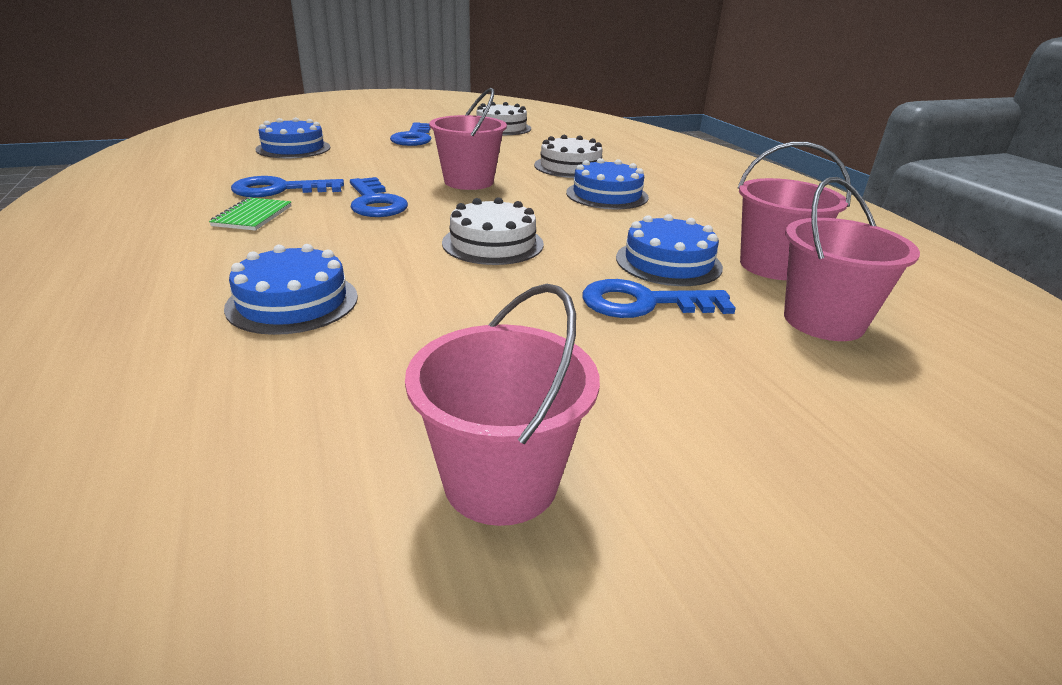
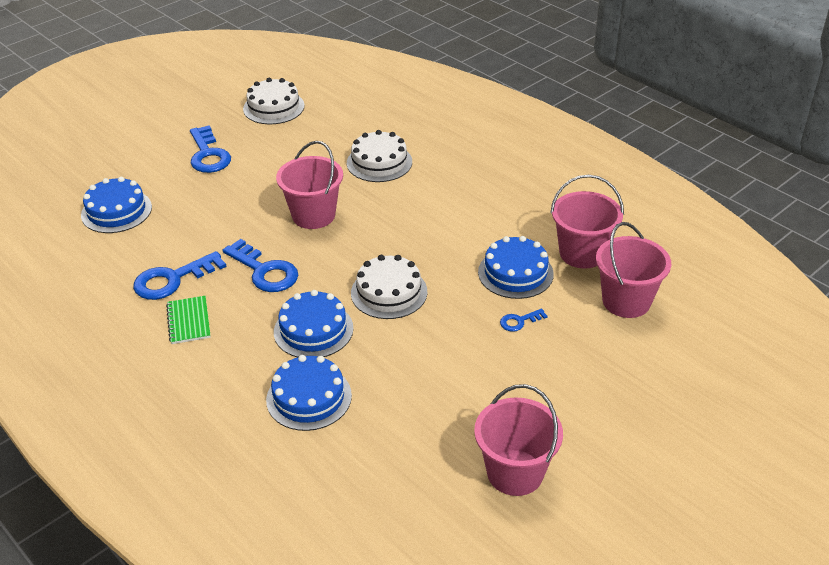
camera: 20 degrees left, 10 degrees up
blue cake [566,158,649,209] -> blue cake moved to [274,290,353,357]
blue key [583,279,736,318] -> blue key [500,308,548,332], size x0.50

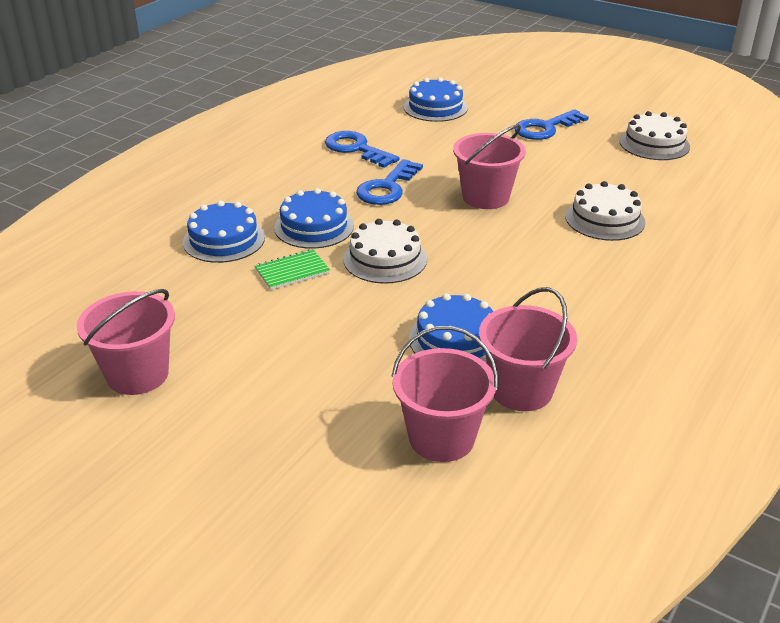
camera: 75 degrees right, 5 degrees down
green notebook [166,296,211,344] -> green notebook moved to [255,249,330,290]
blue key [500,308,548,332] -> none

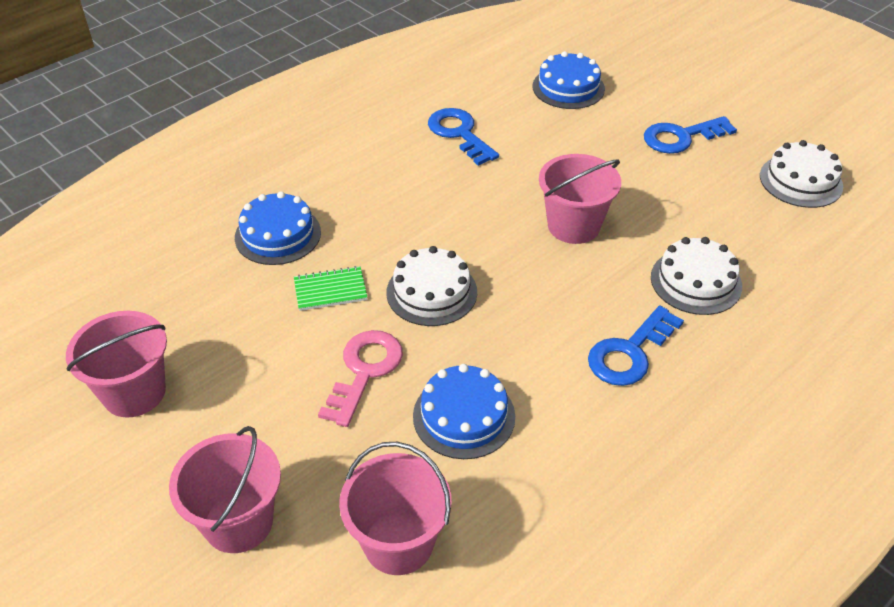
camera: 15 degrees right, 10 degrees up
blue cake [274,188,354,249] -> none
blue key [356,159,423,205] -> blue key moved to [588,306,684,386]
pink bucket [479,287,577,411] -> pink bucket moved to [169,426,281,553]
none -> pink key [318,330,403,427]

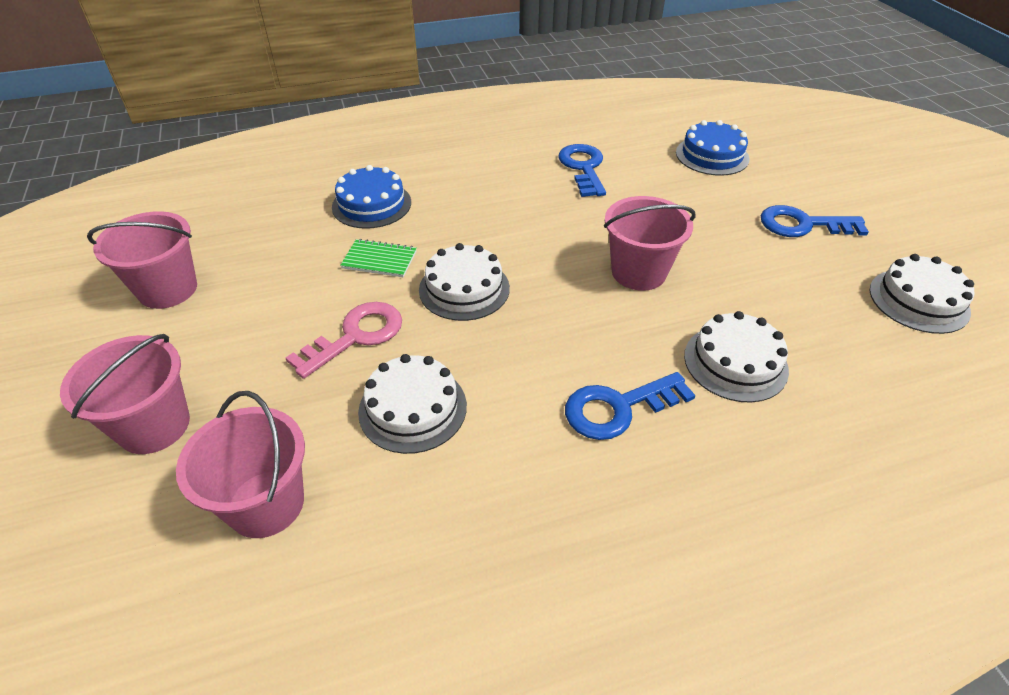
camera: 25 degrees right, 0 degrees up
blue cake [413,364,515,459] -> white cake [358,354,467,454]

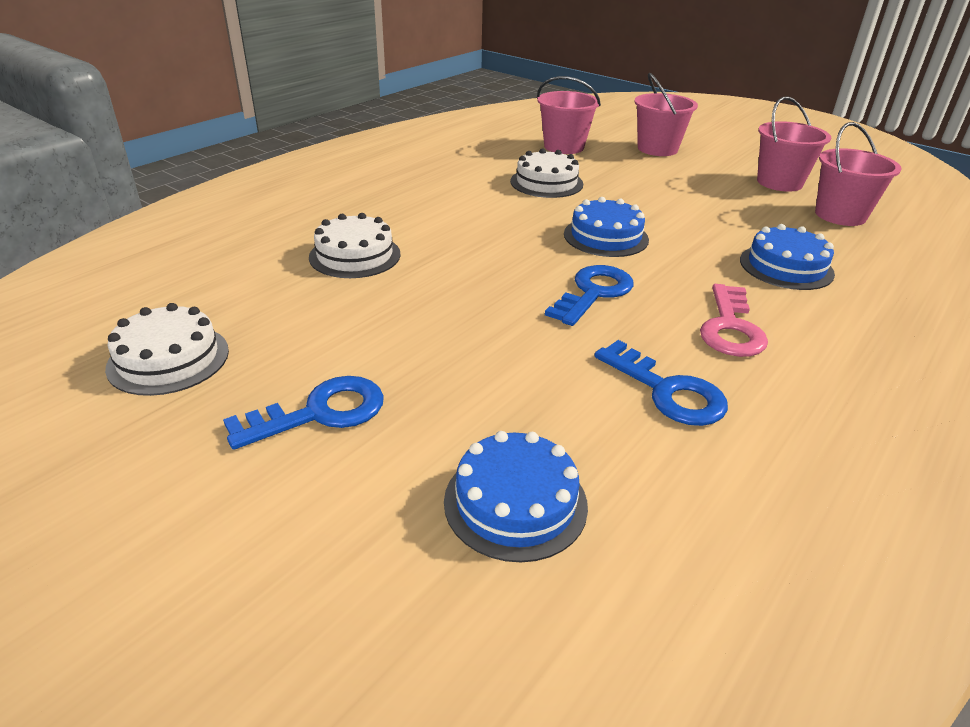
camera: 145 degrees right, 10 degrees down
pink key [286,302,402,379] -> pink key moved to [700,284,768,357]
green notebook [340,239,417,277] -> none
white cake [419,243,510,321] -> blue cake [564,197,649,257]
blue key [565,372,696,440] -> blue key moved to [545,265,633,326]
pink bucket [604,196,696,291] -> pink bucket moved to [815,122,901,226]

